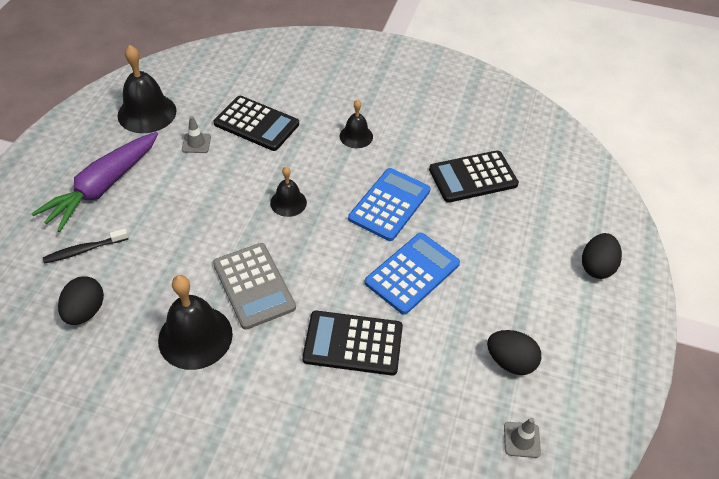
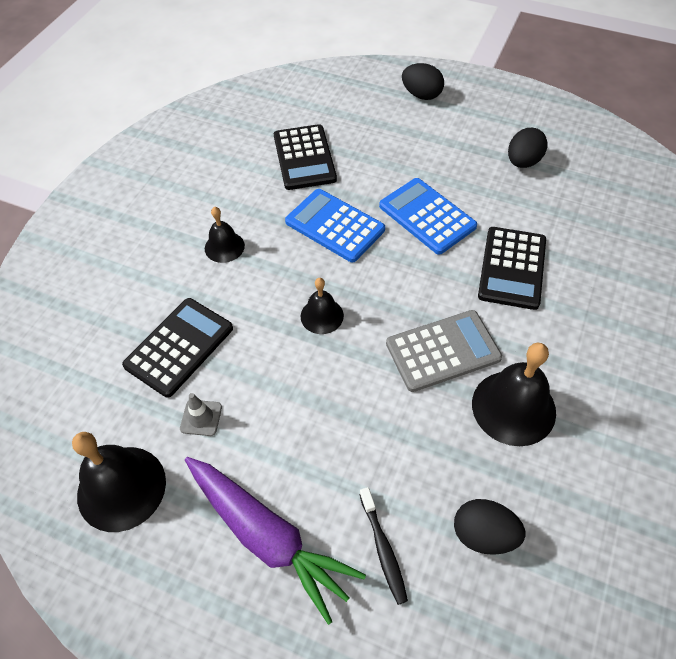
camera: 80 degrees left, 5 degrees up
grey traffic cone [504,418,541,458] -> none

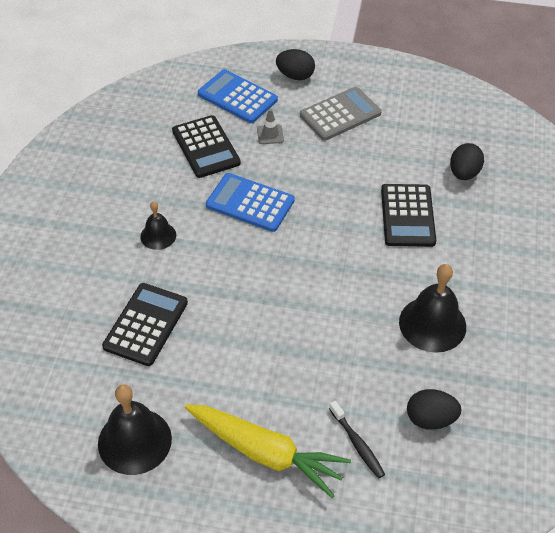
camera: 15 degrees left, 5 degrees down
grey traffic cone [180,393,222,436] -> grey traffic cone moved to [257,109,284,144]
purple carrot [185,457,366,625] -> yellow carrot [185,404,351,498]
black bell [301,278,344,334] -> none
blue calculator [379,178,477,255] -> blue calculator moved to [198,69,278,123]
grey calculator [386,310,502,392] -> grey calculator moved to [300,87,382,141]
black egg [508,128,548,168] -> black egg moved to [450,143,484,180]

